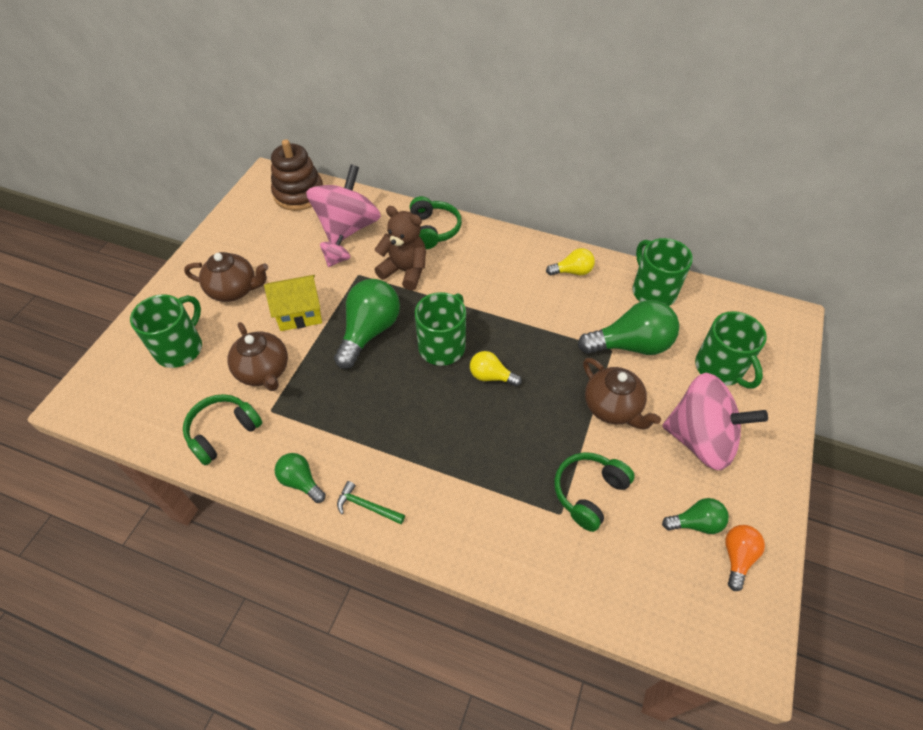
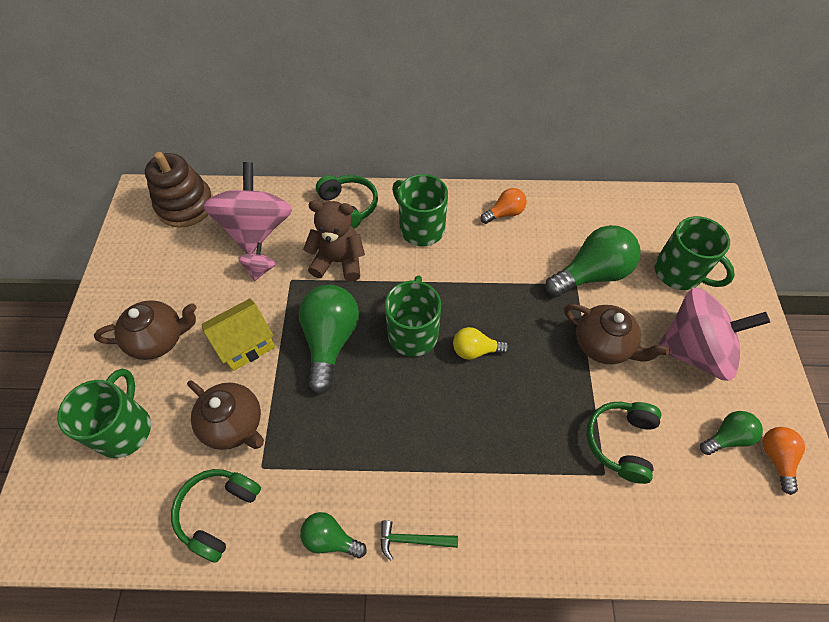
camera: 20 degrees left, 5 degrees up
yellow light bulb [546,248,595,276] -> orange light bulb [480,188,527,224]
green mug [633,238,693,306] -> green mug moved to [392,174,448,246]

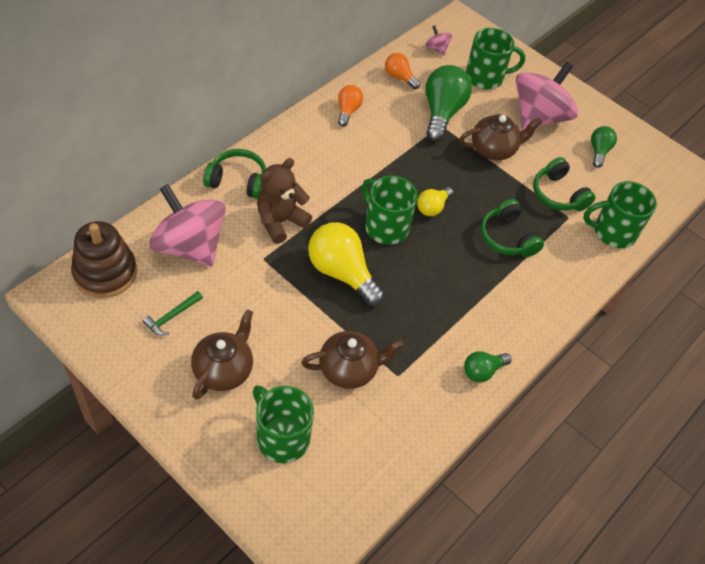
camera: 55 degrees left, 5 degrees down
green headphones [171,469,261,563] -> green headphones moved to [481,199,544,257]
yellow house [201,298,275,371] -> none
pink spinning top [238,243,276,281] -> pink spinning top moved to [425,25,452,55]
green light bulb [298,285,359,394] -> yellow light bulb [308,222,385,306]
green hammer [380,520,458,560] -> green hammer moved to [143,291,203,335]
green mug [392,174,448,246] -> green mug moved to [583,181,657,248]
orange light bulb [762,427,805,495] -> orange light bulb moved to [385,53,420,89]

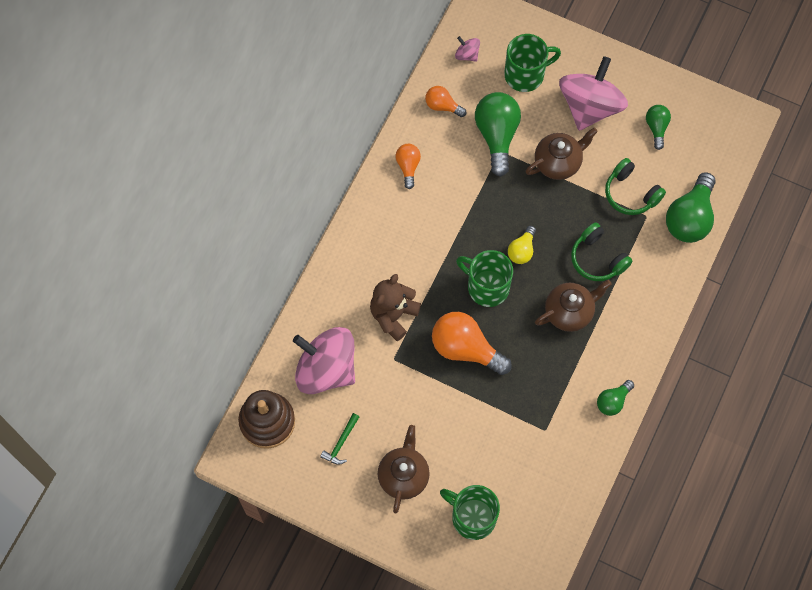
camera: 10 degrees left, 15 degrees up
green headphones [203,149,266,199] -> none
brown teapot [301,331,404,389] -> brown teapot moved to [535,280,612,332]
yellow light bulb [308,222,385,306] -> orange light bulb [432,312,512,375]
green mug [583,181,657,248] -> green light bulb [666,172,716,243]

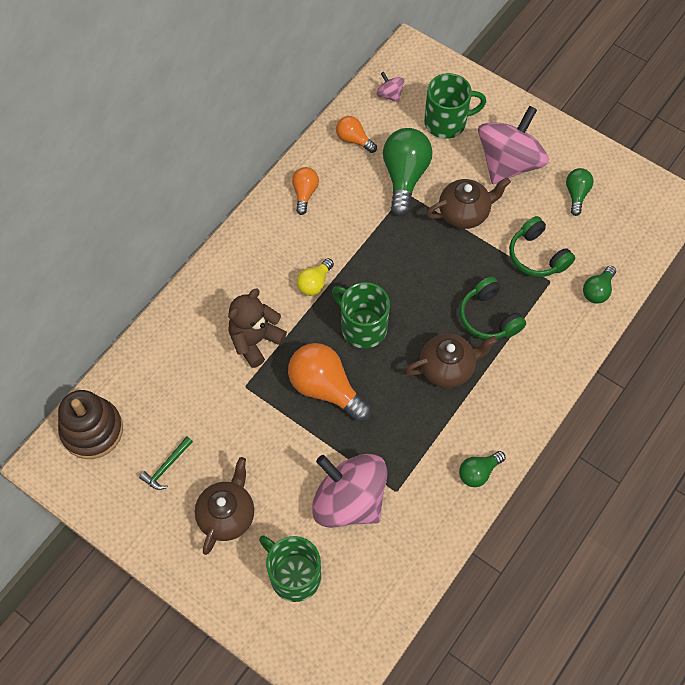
camera: 10 degrees right, 5 degrees down
pink spinning top [293,327,355,394] -> pink spinning top moved to [312,454,388,528]
yellow light bulb [508,226,536,264] -> yellow light bulb moved to [296,258,334,296]
green light bulb [666,172,716,243] -> green light bulb [583,266,616,304], size x0.54

